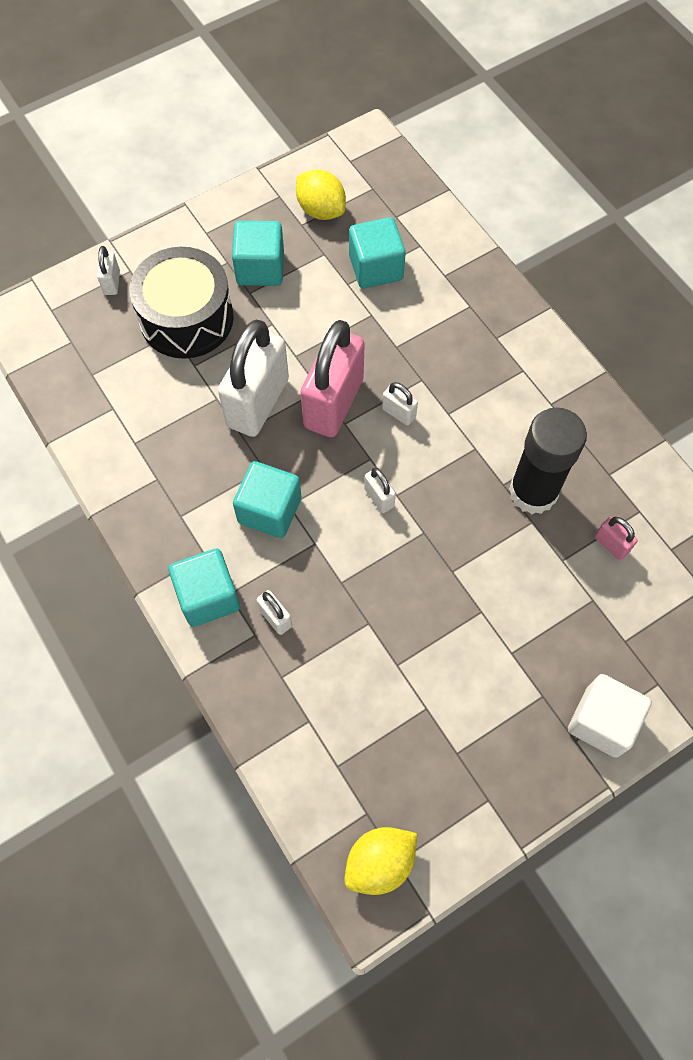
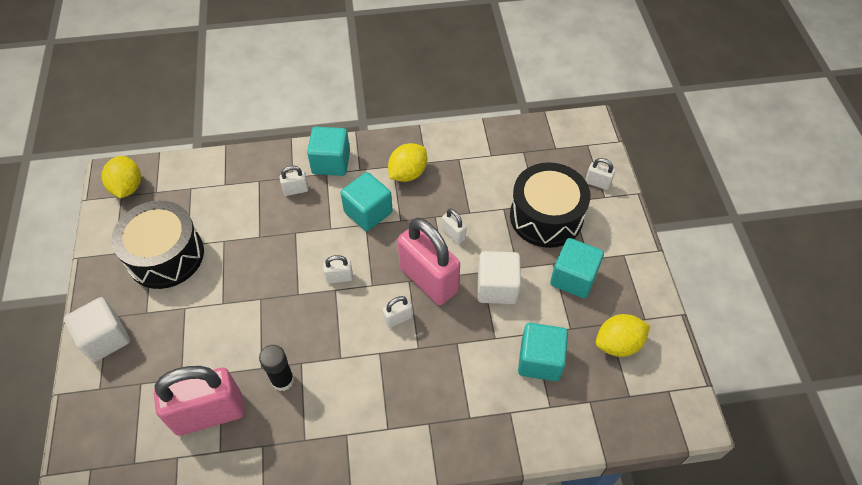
camera: 115 degrees right, 10 degrees down
white padlock [218,320,289,437] -> white padlock [442,209,467,244], size x0.43
black glue stick [509,408,587,514] -> black glue stick [259,345,294,391], size x0.57
pink padlock [595,516,638,560] -> pink padlock [154,366,245,436], size x2.35
none -> black drum [111,201,204,289]
none -> yellow lemon [388,143,427,182]
none -> white cube [478,251,521,304]

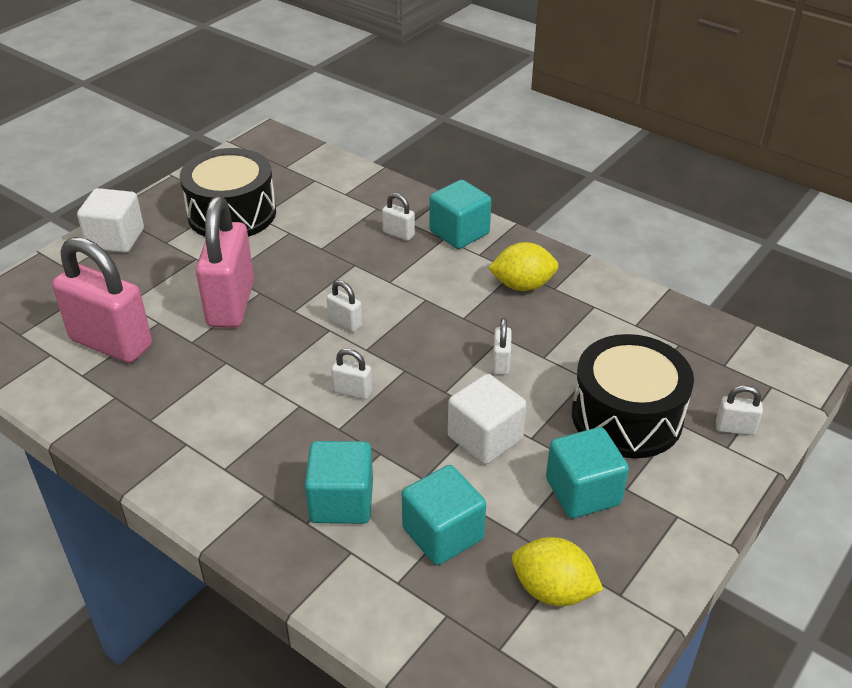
camera: 45 degrees right, 15 degrees down
yellow lemon [102,156,141,198] -> none
black glue stick [259,345,294,391] -> none
turquoise cube [341,172,393,231] -> turquoise cube moved to [305,441,373,524]
pink padlock [398,218,460,305] -> pink padlock moved to [196,196,254,328]
white padlock [586,158,615,190] -> white padlock turned 60 degrees counterclockwise [716,385,763,435]

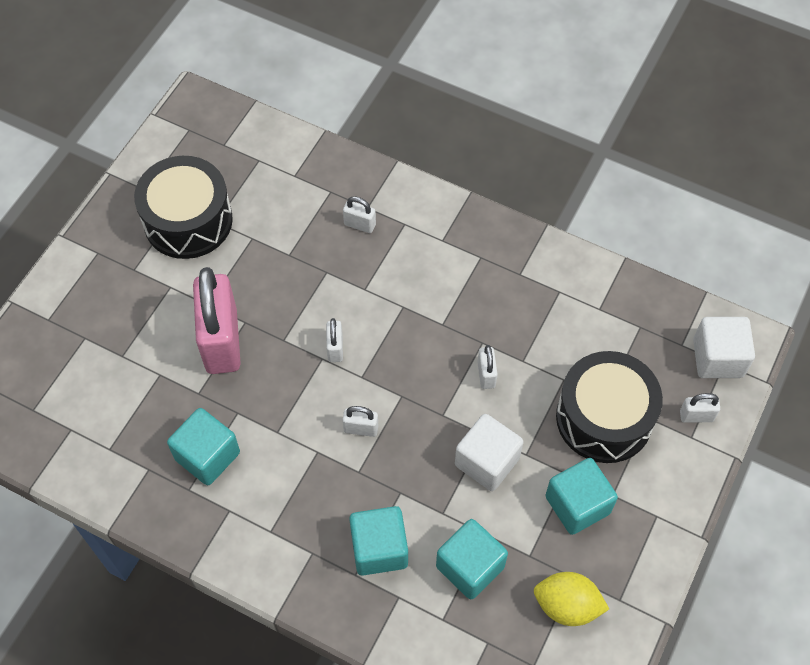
camera: 10 degrees left, 20 degrees up
pink padlock [52,237,152,363] -> none
white cube [77,188,144,253] -> white cube moved to [693,317,755,378]
white padlock [327,280,362,332] -> white padlock turned 60 degrees clockwise [326,318,343,362]
turquoise cube [429,180,491,249] -> turquoise cube moved to [167,408,240,485]
yellow lemon [488,242,559,291] -> none

